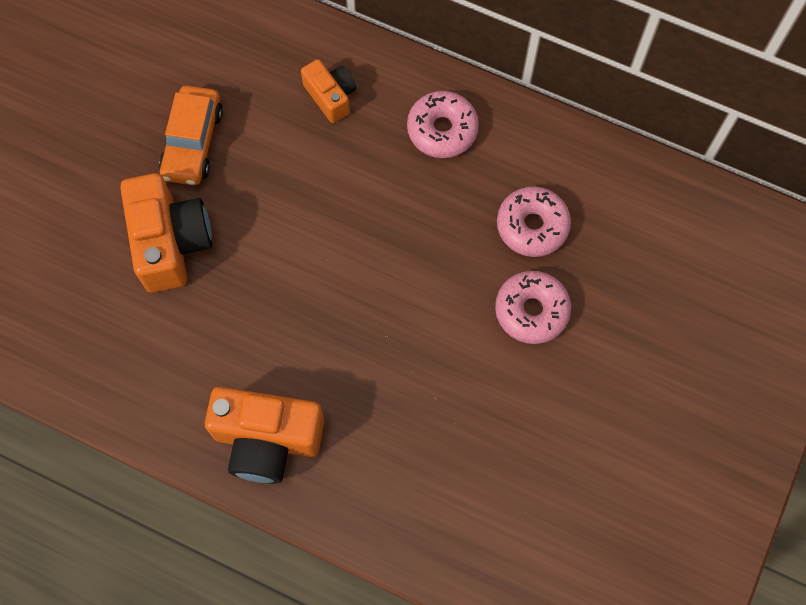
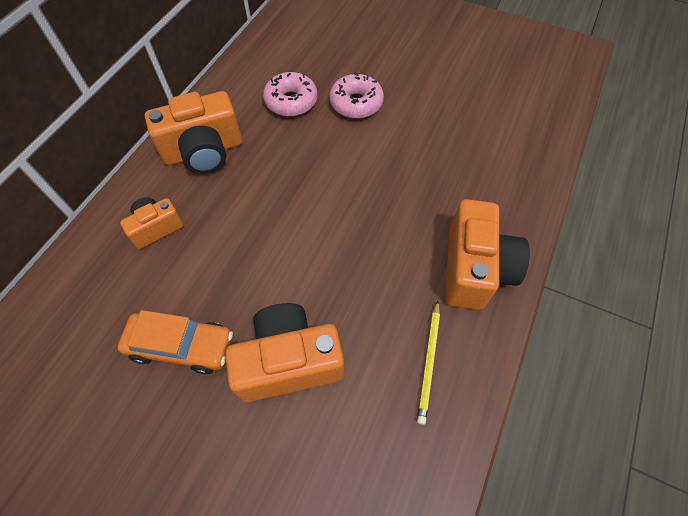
camera: 90 degrees left, 10 degrees down
pink donut [407,91,479,158] -> orange camera [145,91,242,174]
none -> yellow pencil [417,301,440,425]

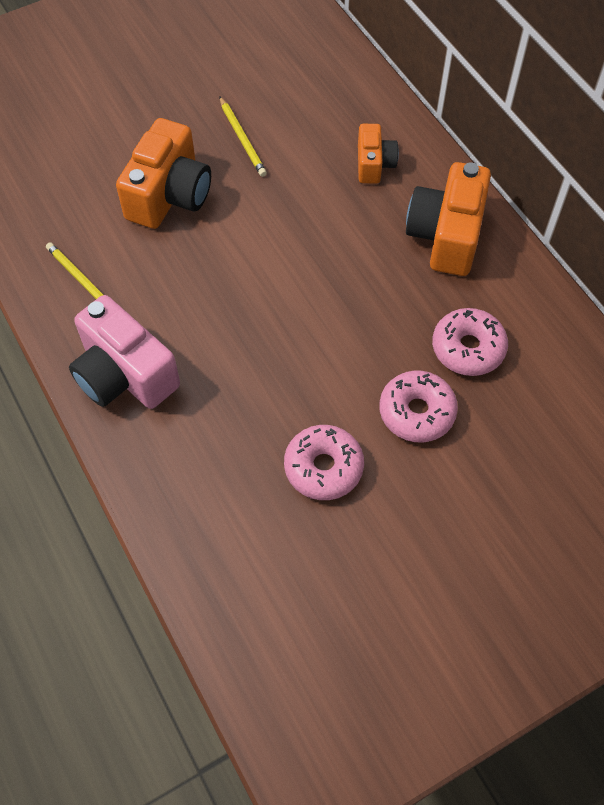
camera: 125 degrees right, 0 degrees up
orange car [118,310,233,374] -> yellow pencil [219,96,267,177]
orange camera [445,199,530,310] -> pink camera [69,295,180,409]
none -> pink donut [284,425,364,500]

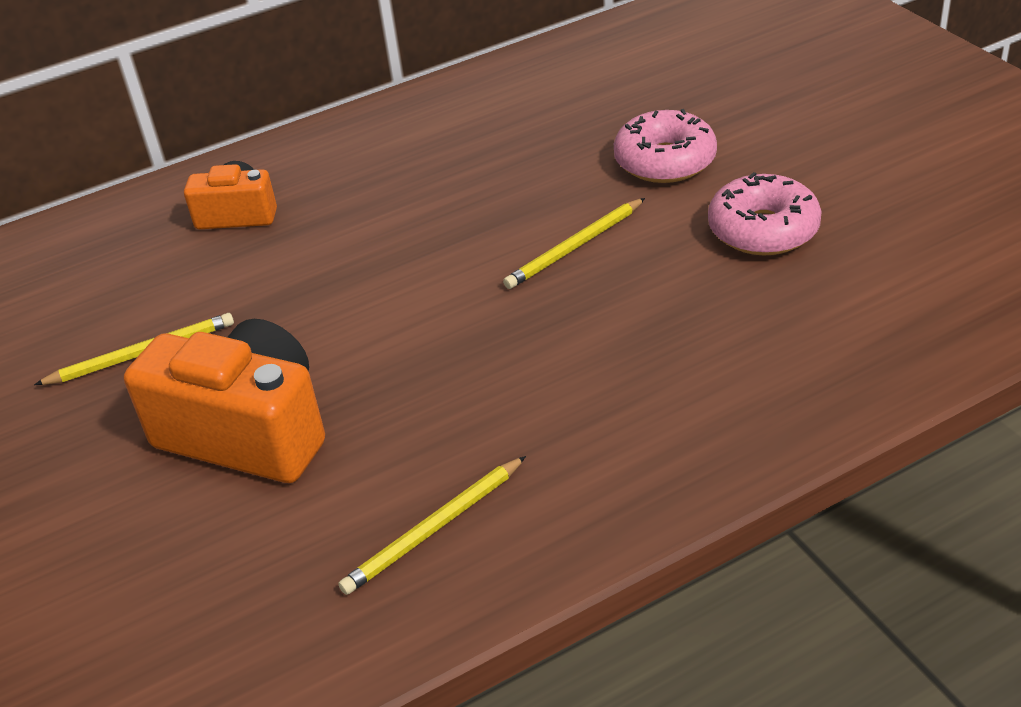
camera: 85 degrees left, 20 degrees down
pink camera [69,295,180,409] -> none
orange camera [406,162,491,276] -> none
pink donut [432,308,508,376] -> none
none -> yellow pencil [503,198,645,289]

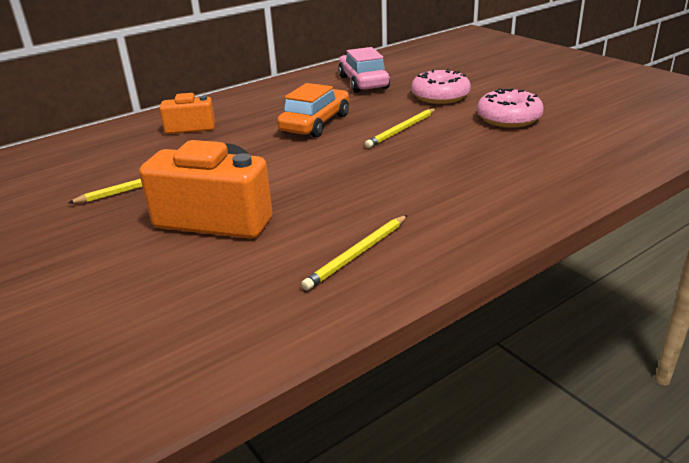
camera: 10 degrees left, 10 degrees down
none -> orange car [277,83,349,137]
none -> pink car [338,47,390,93]

